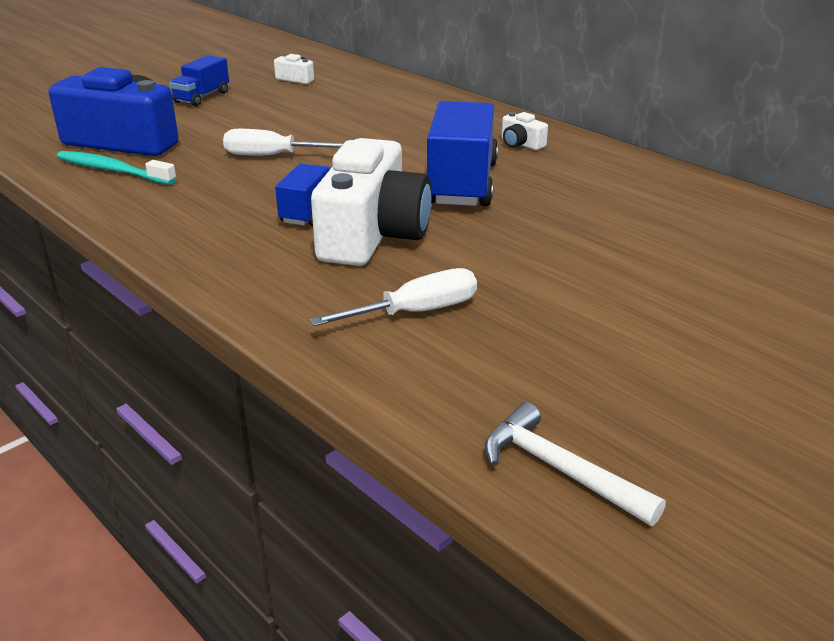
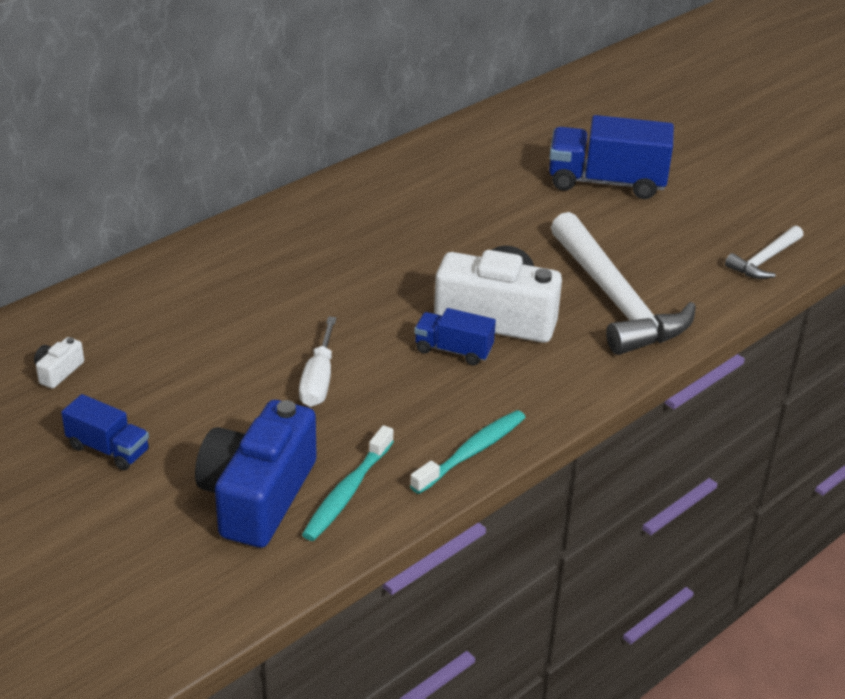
camera: 90 degrees left, 5 degrees up
white screwdriver [310,268,477,326] -> white hammer [551,212,696,355]
blue truck [427,101,498,206] -> blue truck moved to [549,115,674,199]
white camera [502,112,548,150] -> none
none -> turquoise toothbrush [410,410,526,494]

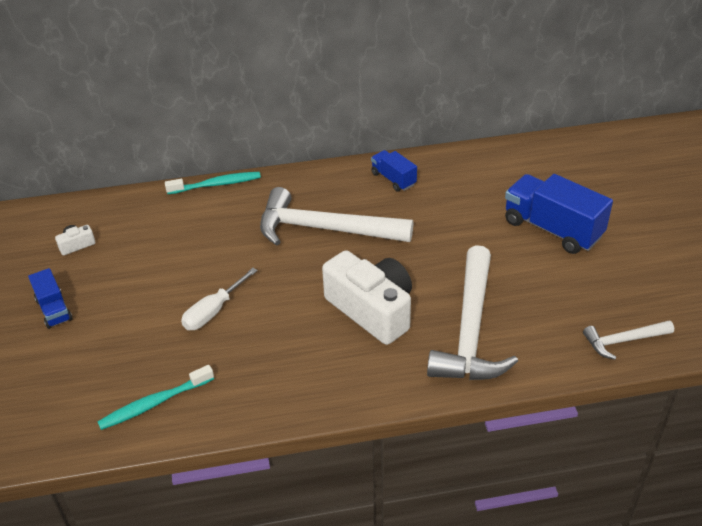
camera: 35 degrees right, 5 degrees up
blue camera [195,400,317,548] -> none
turquoise toothbrush [410,410,526,494] -> turquoise toothbrush moved to [165,172,261,194]
blue truck [414,308,496,365] -> blue truck moved to [371,150,417,192]
none -> white hammer [260,187,414,246]

